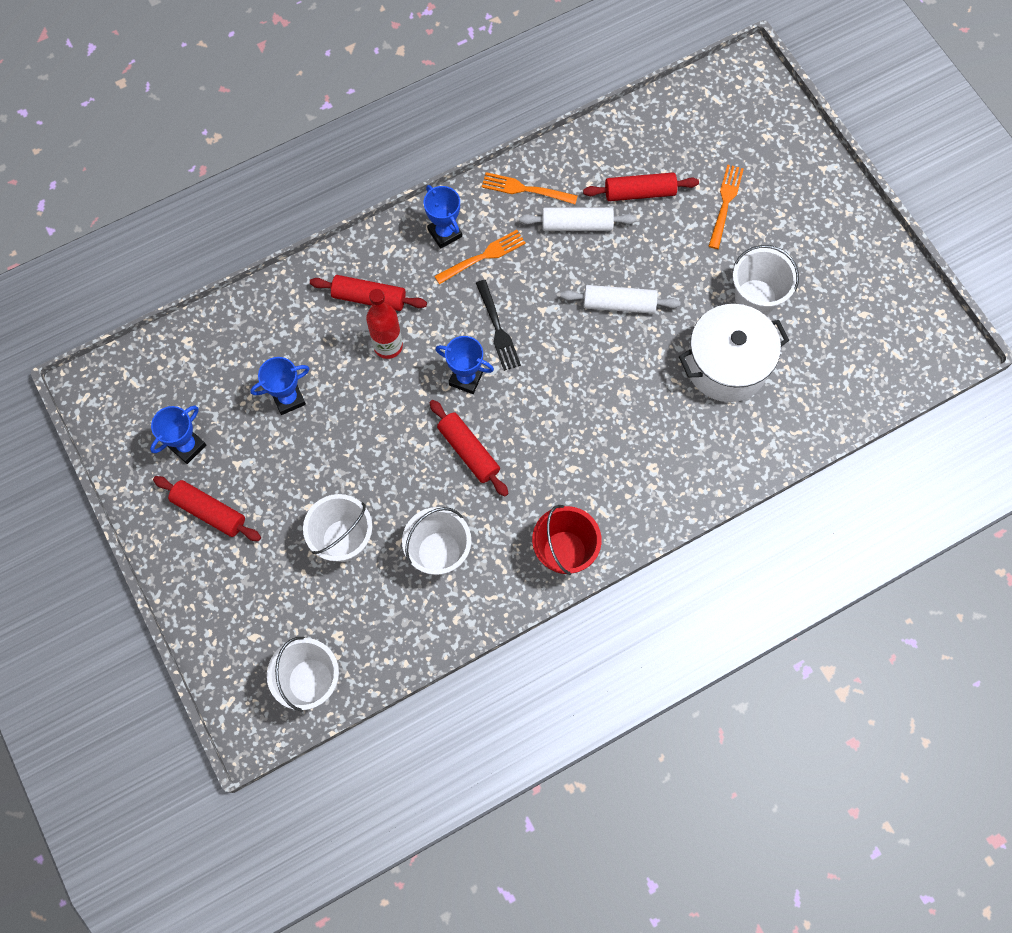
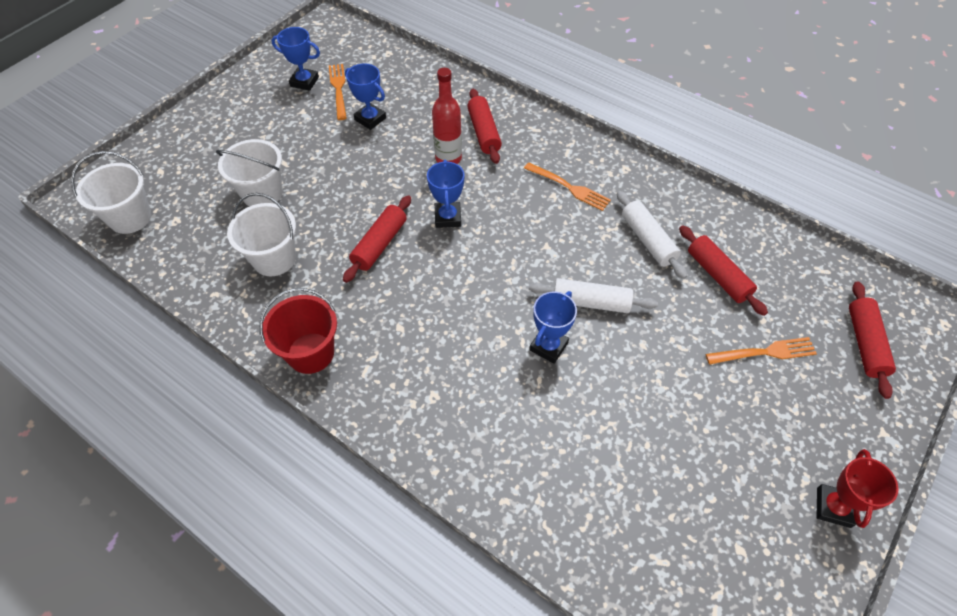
camera: 65 degrees right, 15 degrees down
red rolling pin [153,476,261,541] -> red rolling pin moved to [849,281,896,399]
blue trophy [424,185,462,249] -> blue trophy moved to [529,291,577,364]
black fork [476,280,521,371] -> none
orange fork [482,172,578,204] -> orange fork moved to [329,64,347,120]
white rolling pin [560,285,681,314] -> white rolling pin turned 60 degrees counterclockwise [529,278,658,313]
white pot [679,304,789,402] -> none
white bucket [733,245,799,316] -> none
none -> red trophy [816,449,899,528]

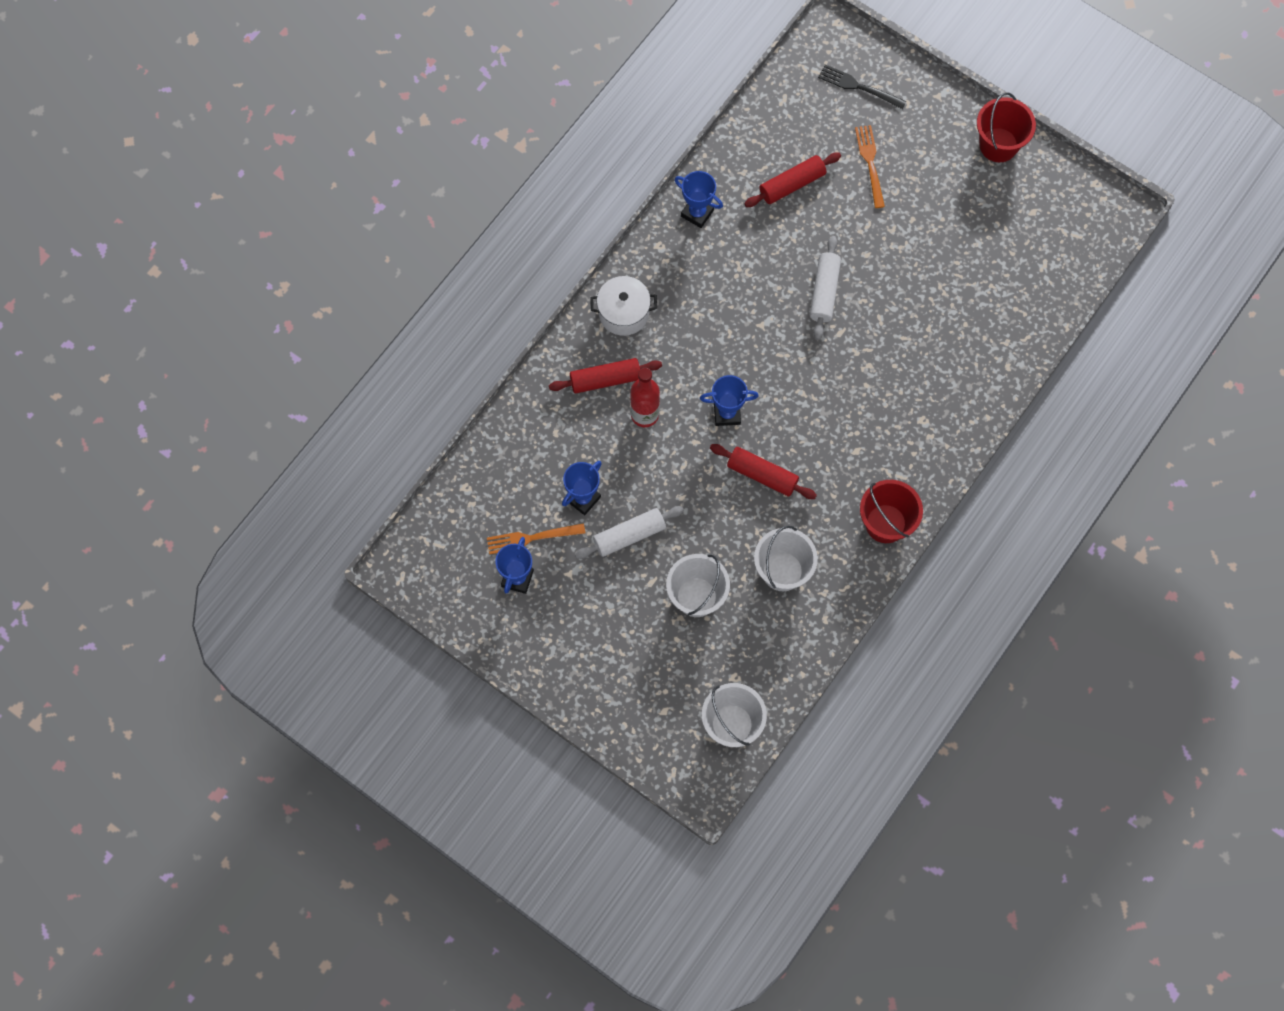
camera: 90 degrees left, 15 degrees up
orange fork [524,162,611,211] -> none
blue trophy [529,291,577,364] -> blue trophy moved to [674,171,723,228]
white rolling pin [617,191,687,279] -> white rolling pin moved to [575,506,684,559]
red trophy [816,449,899,528] -> red bucket [977,92,1036,162]
red rolling pin [849,281,896,399] -> black fork [818,64,906,109]
none -> white pot [590,276,657,336]

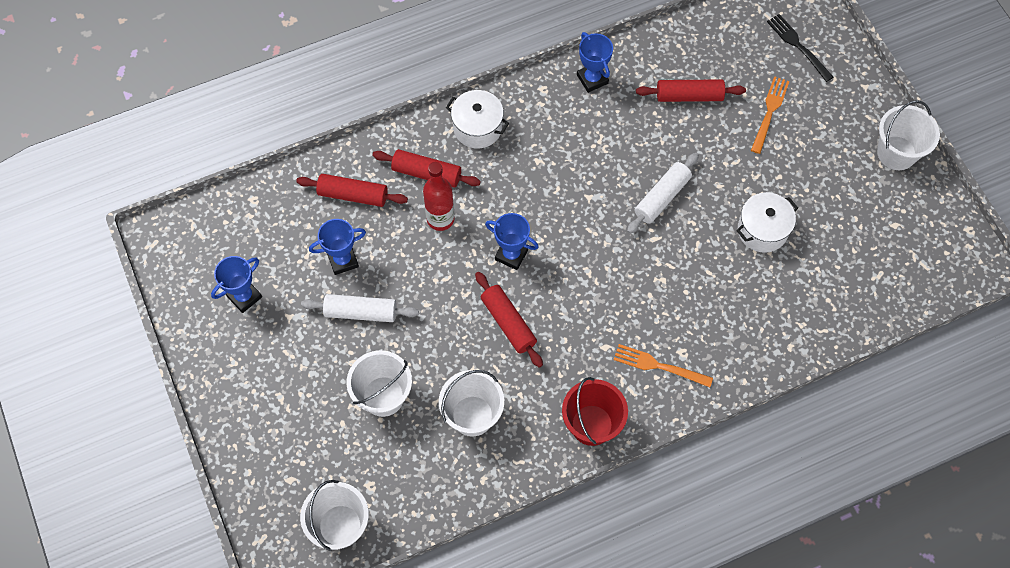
camera: 30 degrees right, 5 degrees down
orange fork [487,523,585,554] -> orange fork moved to [614,344,713,387]
red bucket [977,92,1036,162] -> white bucket [877,100,940,170]
none -> red rolling pin [296,174,408,207]
none -> white pot [736,192,798,253]

